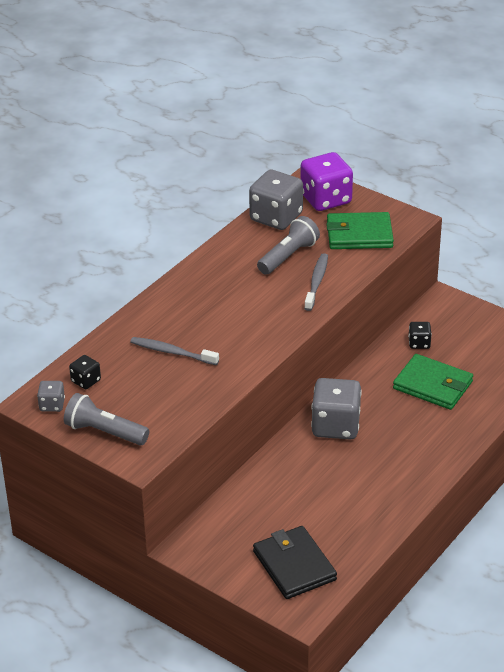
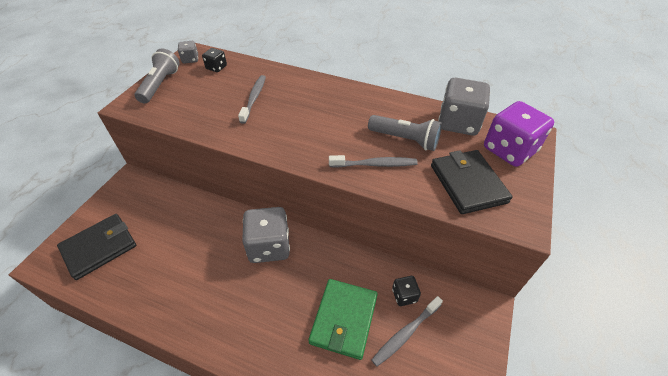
camera: 75 degrees right, 10 degrees up
green wallet [326,212,394,249] -> black wallet [431,150,513,214]
none -> grey toothbrush [371,296,443,367]

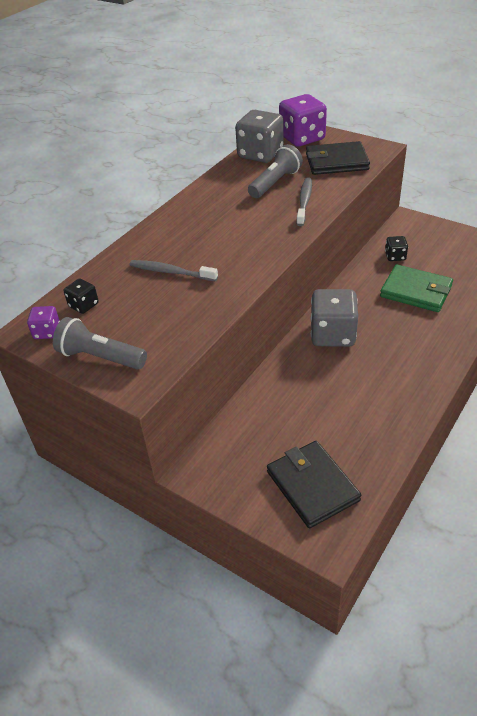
camera: 75 degrees left, 5 degrees down
grey dice [178,41,198,64] -> purple dice [27,306,60,339]
grey toothbrush [371,296,443,367] -> none

